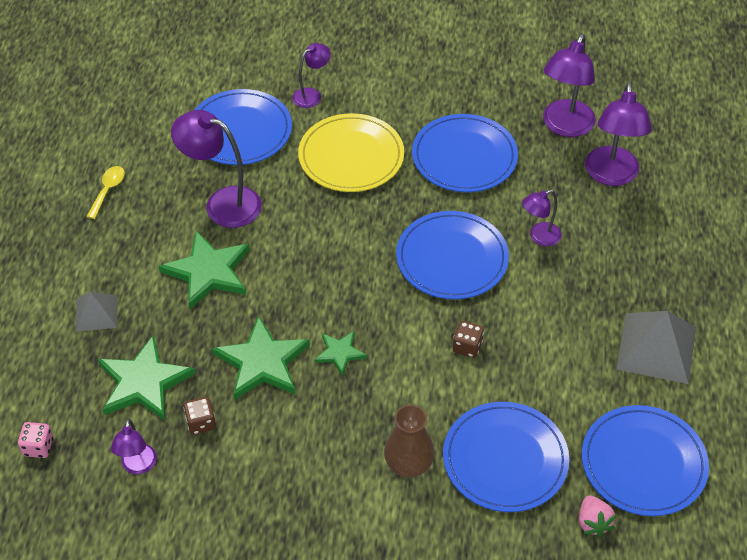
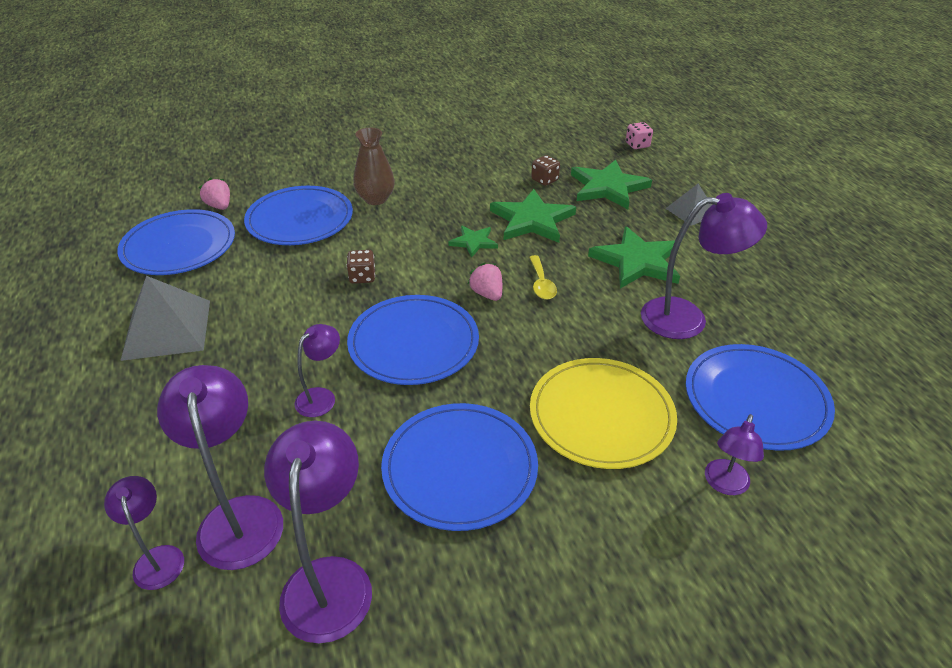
camera: 155 degrees right, 10 degrees down
yellow spoon [87,166,125,219] -> yellow spoon moved to [529,255,557,300]
purple lamp [111,419,157,475] -> purple lamp moved to [104,476,184,590]
none -> pink strawberry [468,262,502,301]

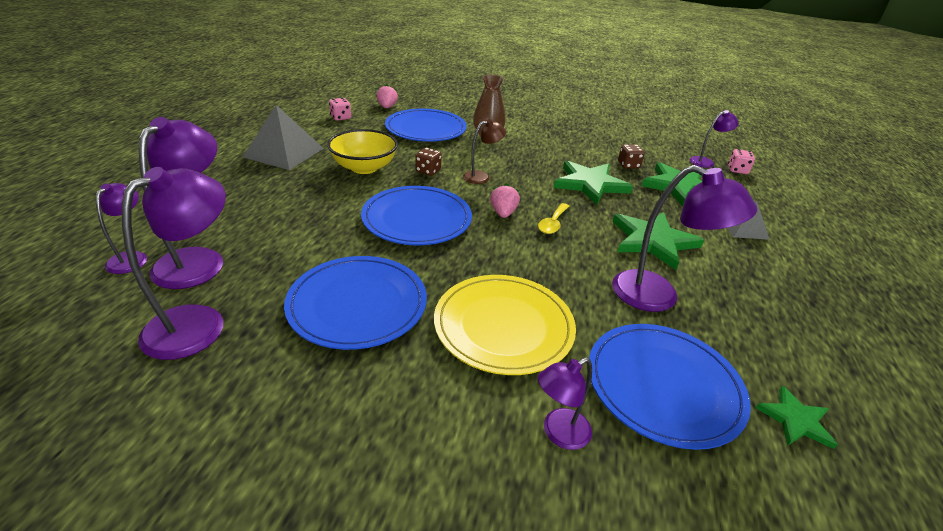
camera: 30 degrees right, 5 degrees down
blue plate [117,209,235,275] -> pink dice [329,98,351,121]
purple lamp [295,324,340,417] -> purple lamp moved to [690,110,739,168]
green star [448,226,498,258] -> green star moved to [756,386,838,449]
none -> yellow bowl [327,129,398,174]
none -> brown lamp [463,119,506,184]

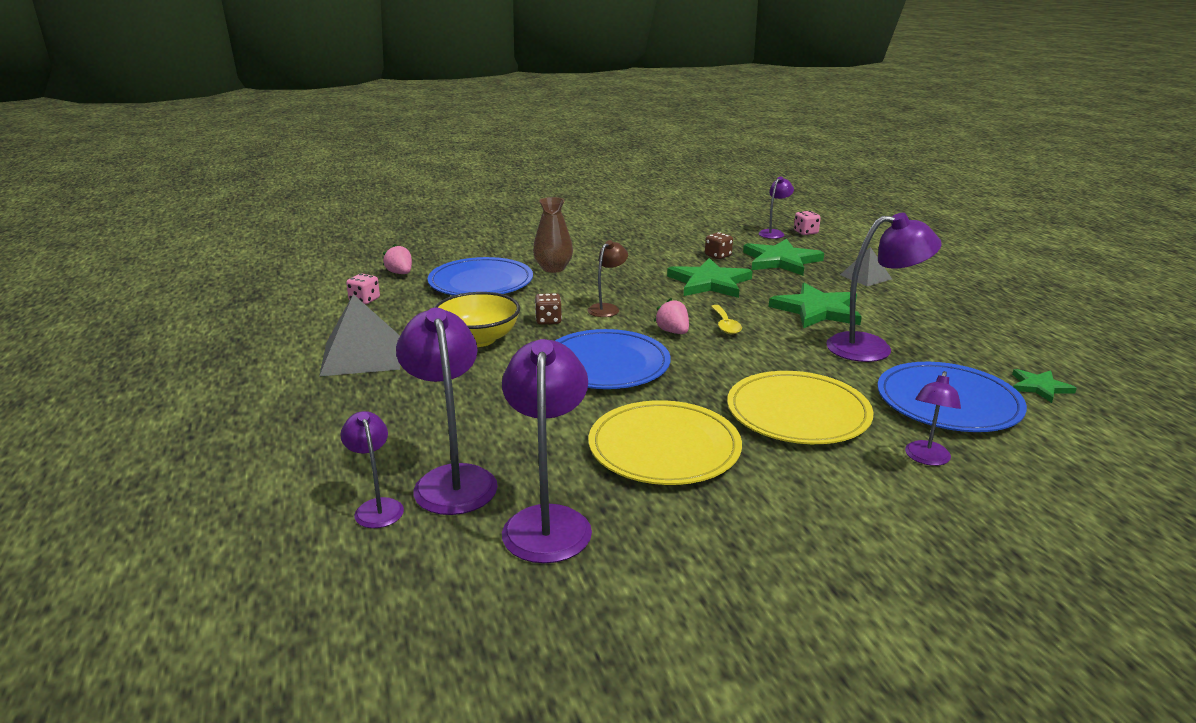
camera: 30 degrees left, 10 degrees down
blue plate [284,256,427,350] -> yellow plate [589,400,742,485]

